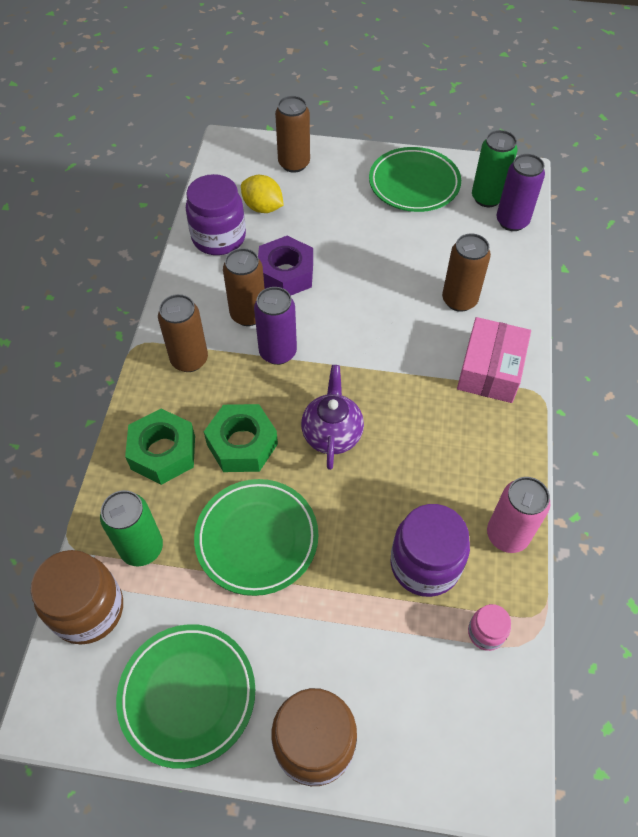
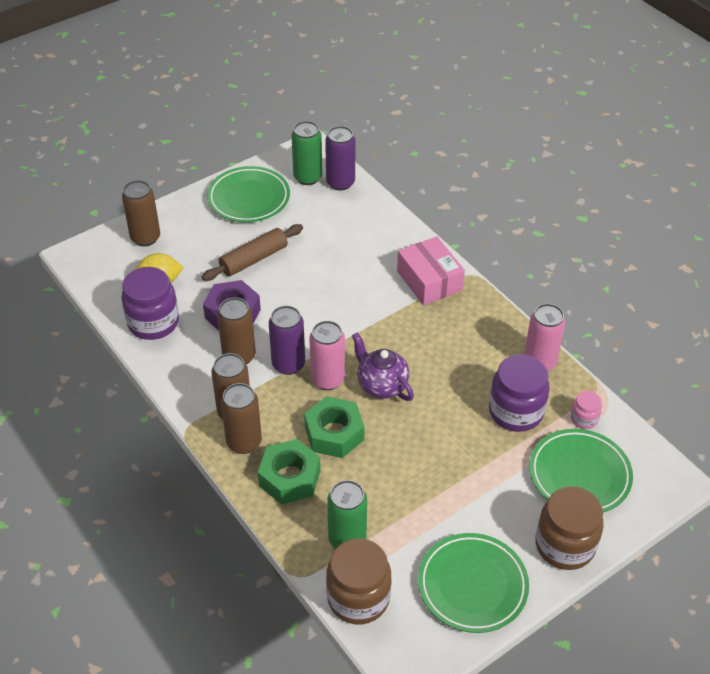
camera: 45 degrees left, 10 degrees down
green plate [194,479,318,596] -> green plate moved to [529,429,633,513]
brown can [442,233,491,312] -> brown can moved to [221,383,262,454]
none -> brown rolling pin [202,224,303,281]
none -> pink can [309,321,345,390]

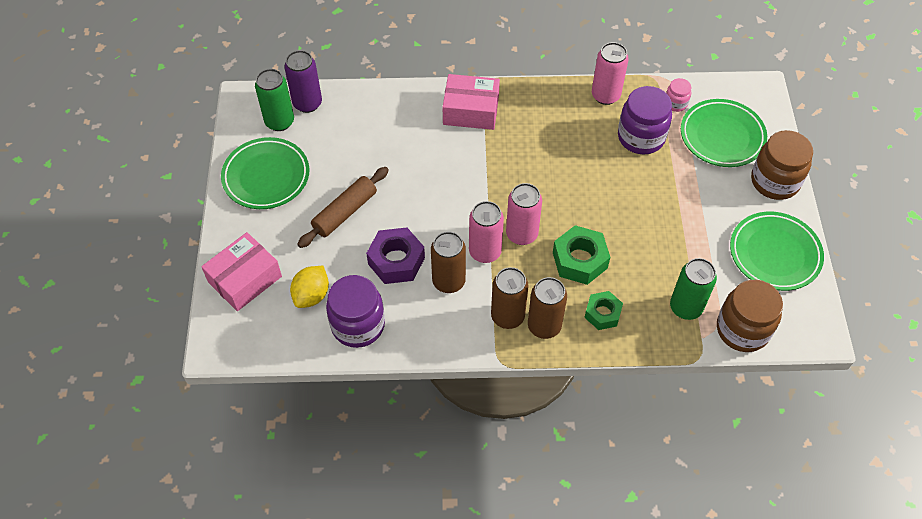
camera: 55 degrees left, 10 degrees up
brown can [122,180,160,246] -> pink box [201,232,282,311]
brown rolling pin [202,224,303,281] -> brown rolling pin turned 45 degrees clockwise [297,167,389,248]
green nut [258,439,321,504] -> green nut [584,291,623,330], size x0.65
purple can [269,306,305,375] -> pink can [469,201,504,263]
purple teapot [352,333,414,401] -> none

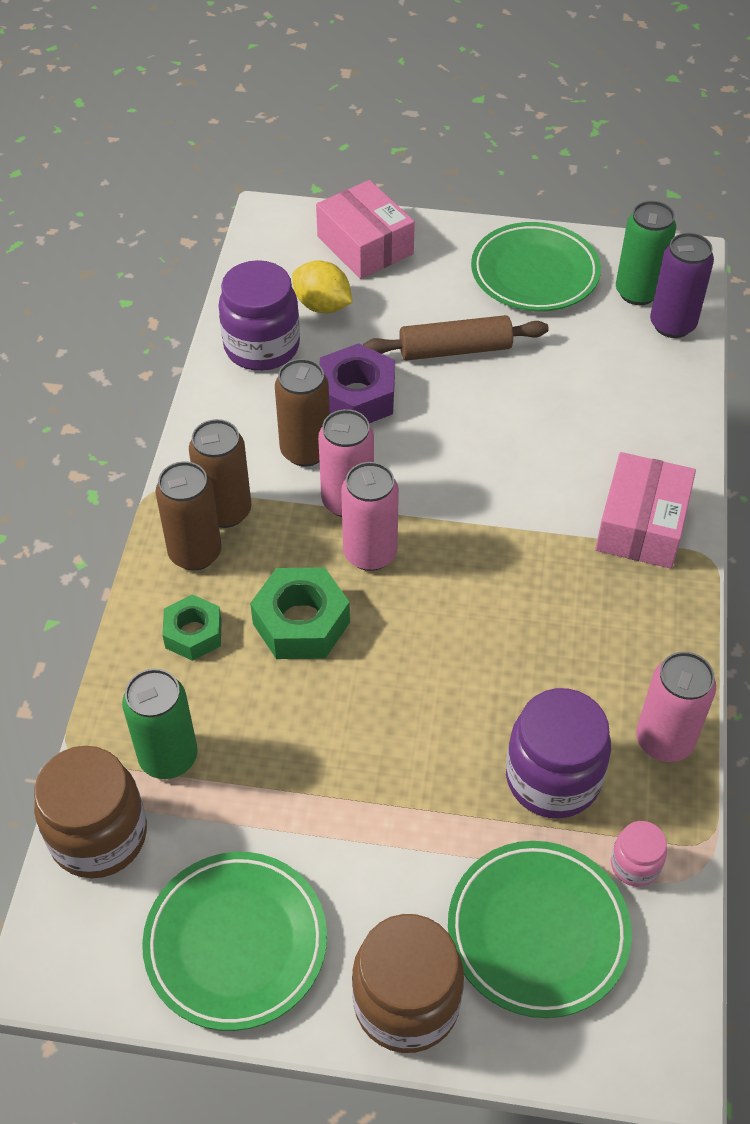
camera: 100 degrees right, 5 degrees down
brown rolling pin [297,167,389,248] -> brown rolling pin turned 60 degrees counterclockwise [363,315,549,361]

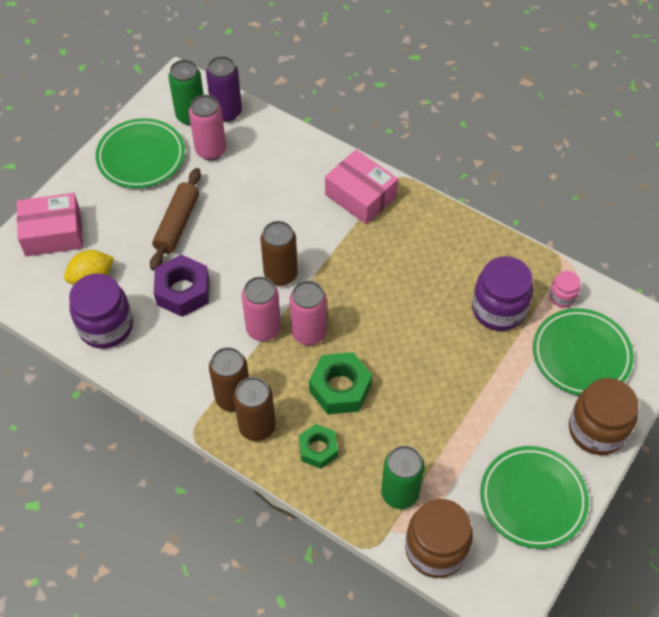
camera: 65 degrees left, 5 degrees up
brown can [275,359,330,467] -> brown can moved to [261,221,298,286]
pink can [636,652,716,762] -> pink can moved to [189,95,226,160]

